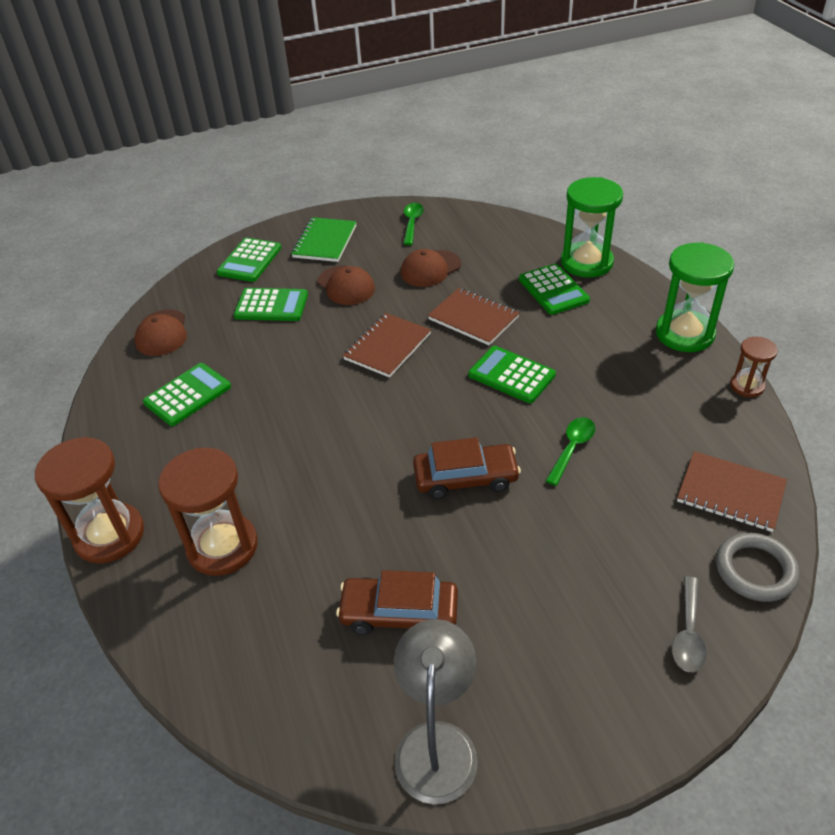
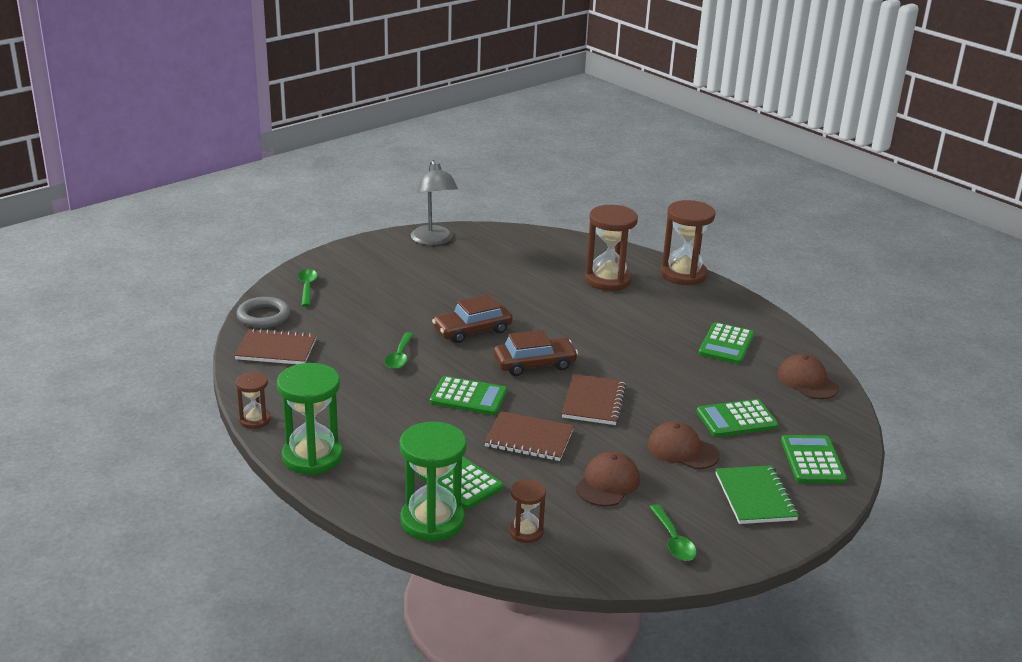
camera: 155 degrees right, 15 degrees down
brown car [336,570,458,635] -> brown car moved to [494,330,578,376]
grey spoon [672,576,707,672] -> green spoon [298,269,318,307]
none -> brown hourglass [509,479,546,543]

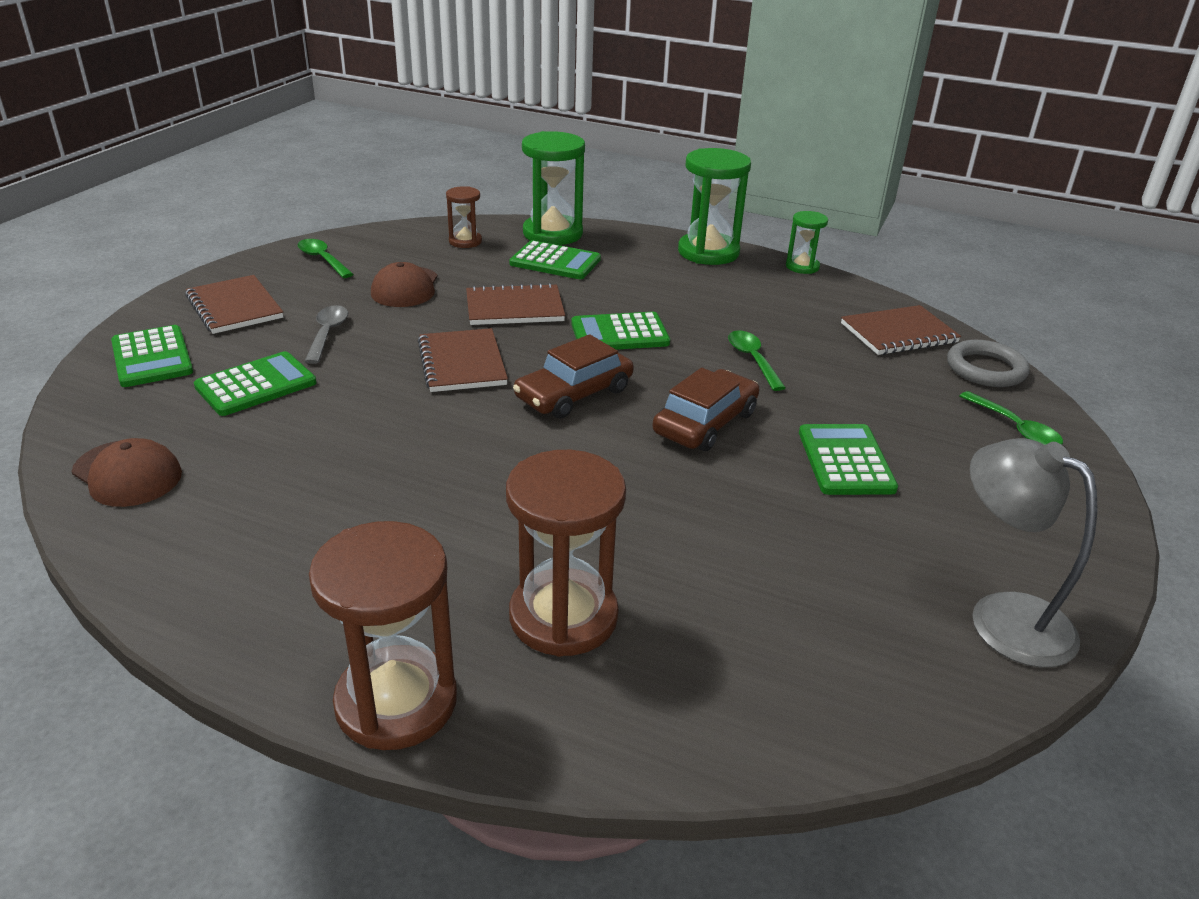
camera: 155 degrees right, 5 degrees up
brown hourglass [236,372,271,429] -> green hourglass [786,211,828,274]
brown cap [647,421,720,469] -> grey spoon [304,305,348,364]
green calculator [698,322,754,364] -> green calculator moved to [799,424,898,495]
green notebook [715,465,799,524] -> brown notebook [185,275,283,334]

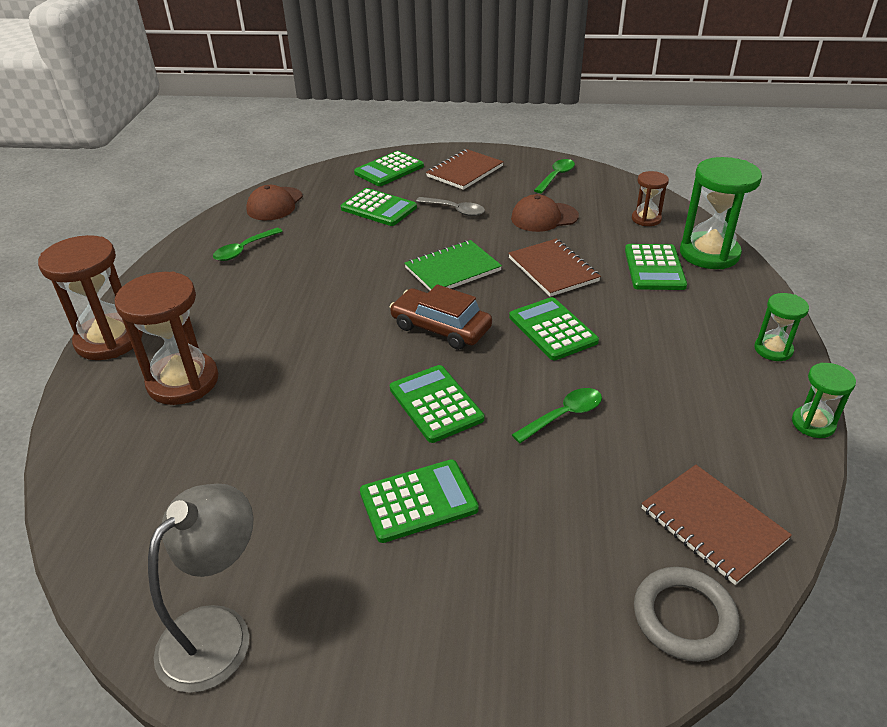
camera: 75 degrees right, 5 degrees up
grey spoon [304,305,348,364] -> grey spoon turned 45 degrees clockwise [416,197,485,216]
brown notebook [418,328,508,392] -> green notebook [404,240,502,291]
brown car [652,368,760,451] -> green calculator [390,365,484,443]
green hourglass [678,148,751,265] -> green hourglass [754,293,809,361], size x0.54
green spoon [960,391,1063,445] -> green spoon moved to [213,228,283,261]

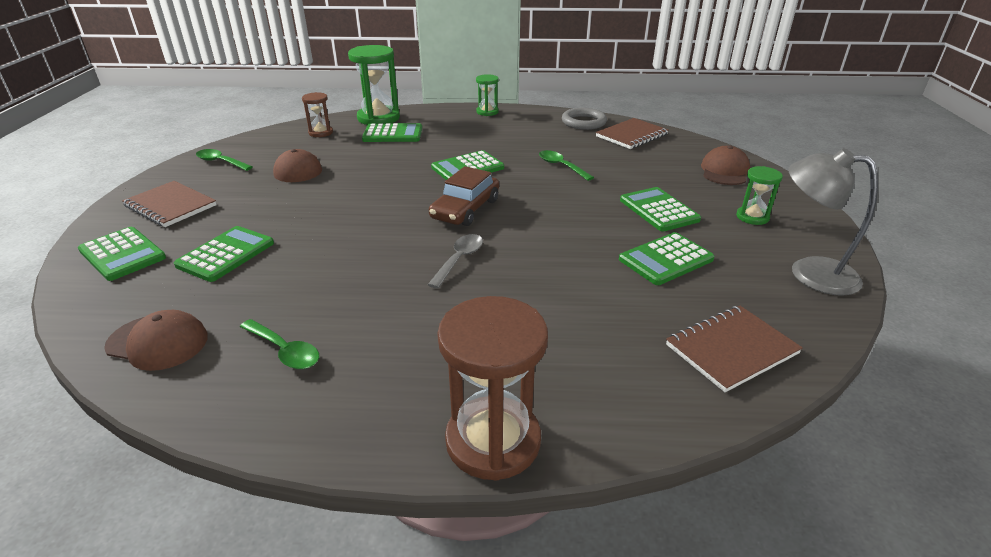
camera: 95 degrees left, 5 degrees down
brown hourglass [114,272,219,405] -> none
green calculator [390,365,484,443] -> green calculator moved to [619,232,715,285]
green notebook [404,240,502,291] -> none
grey spoon [416,197,485,216] -> grey spoon moved to [428,234,483,289]
brown notebook [508,239,601,297] -> brown notebook moved to [666,306,803,392]
grey ring [634,567,740,662] -> grey ring moved to [562,108,607,130]
green hourglass [792,363,856,438] -> green hourglass moved to [736,166,783,225]
none -> brown cap [701,146,750,185]

